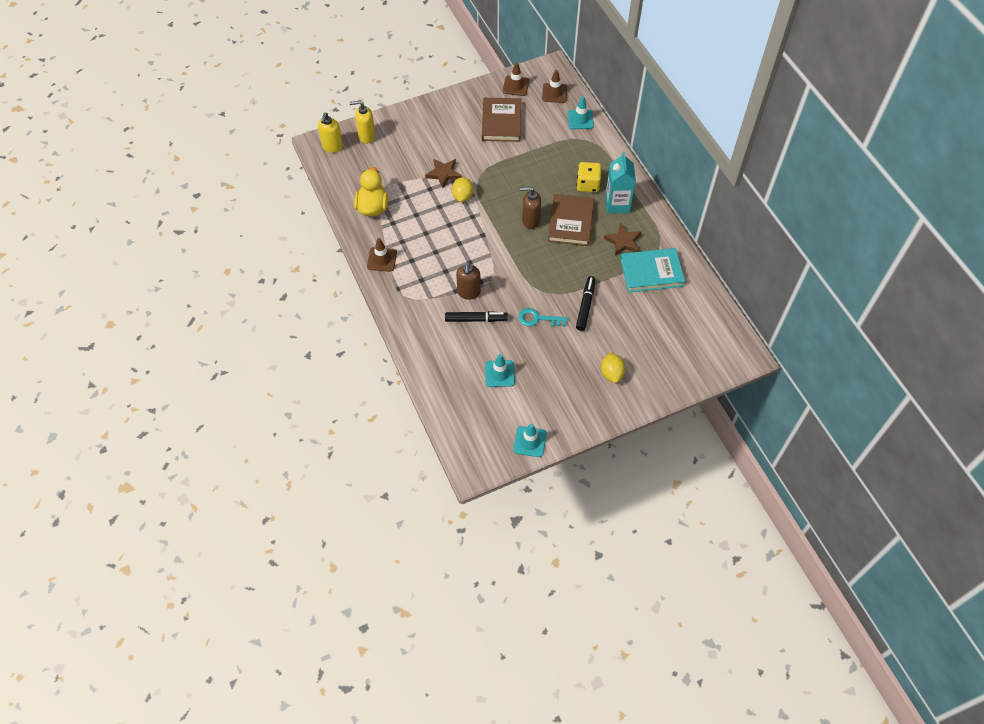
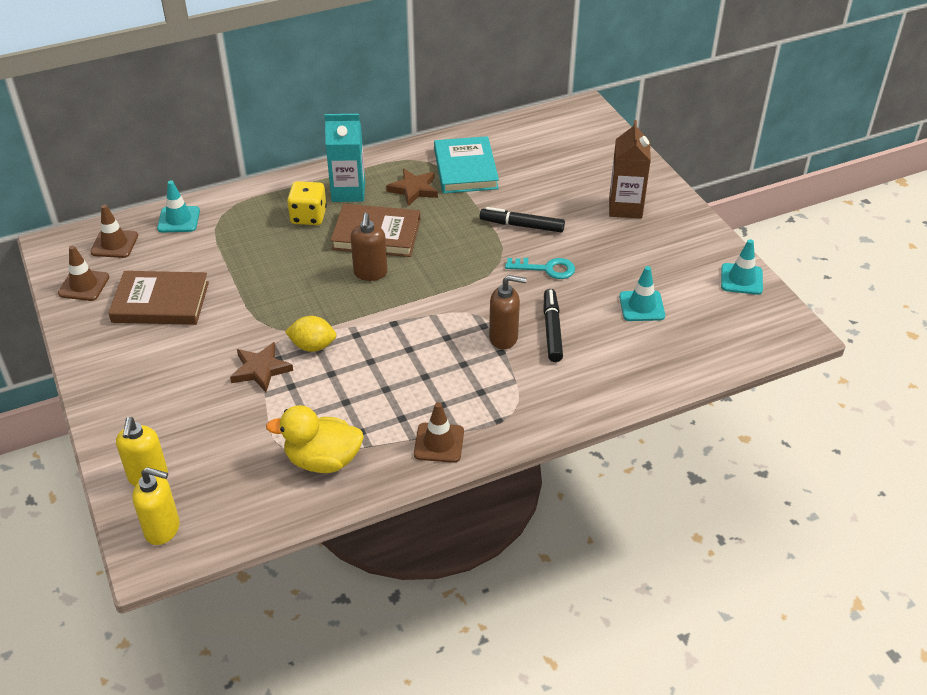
camera: 90 degrees left, 15 degrees down
turquoise key [518,308,568,327] -> turquoise key turned 90 degrees counterclockwise [505,258,575,279]
yellow lemon [601,352,625,383] -> brown carton [609,120,651,219]

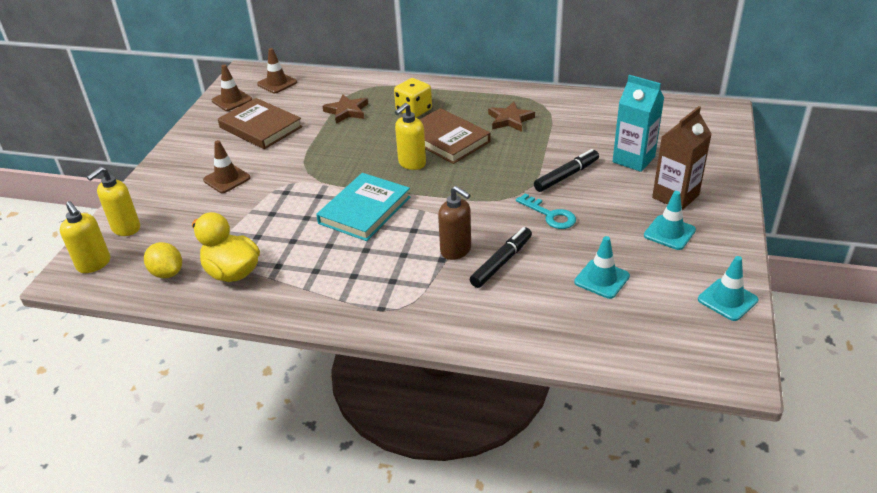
camera: 40 degrees right, 5 degrees down
turquoise traffic cone [157,180,200,232] -> turquoise traffic cone moved to [644,191,696,250]
brown star [230,342,293,392] -> brown star moved to [322,94,368,124]
yellow lemon [285,316,336,352] -> yellow lemon moved to [144,242,182,278]
turquoise carton [325,114,365,202] -> turquoise carton moved to [613,75,664,172]
brown soap dispenser [351,213,388,281] -> yellow soap dispenser [395,103,426,170]
brown traffic cone [414,402,464,463] -> brown traffic cone moved to [203,140,250,193]
turquoise book [434,136,499,193] -> turquoise book moved to [316,173,411,241]
black marker [480,207,565,232] -> black marker turned 90 degrees clockwise [534,149,599,192]

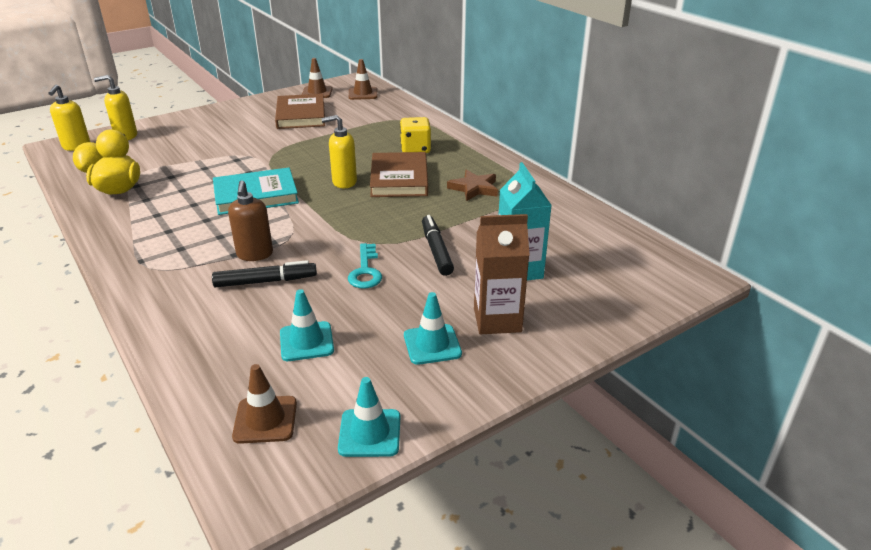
camera: 40 degrees right, 5 degrees down
brown traffic cone [203,140,250,193] -> brown traffic cone moved to [232,364,297,444]
brown star [322,94,368,124] -> none
black marker [534,149,599,192] -> black marker turned 105 degrees counterclockwise [422,215,454,276]

